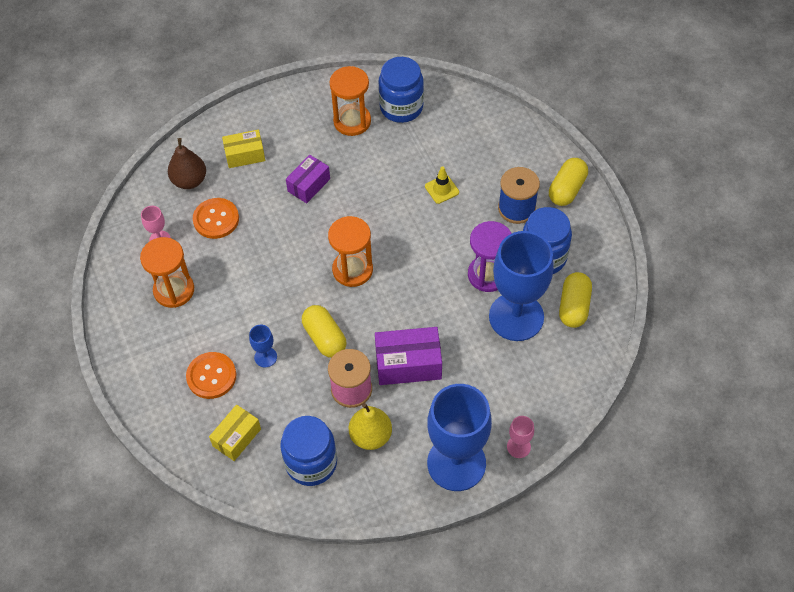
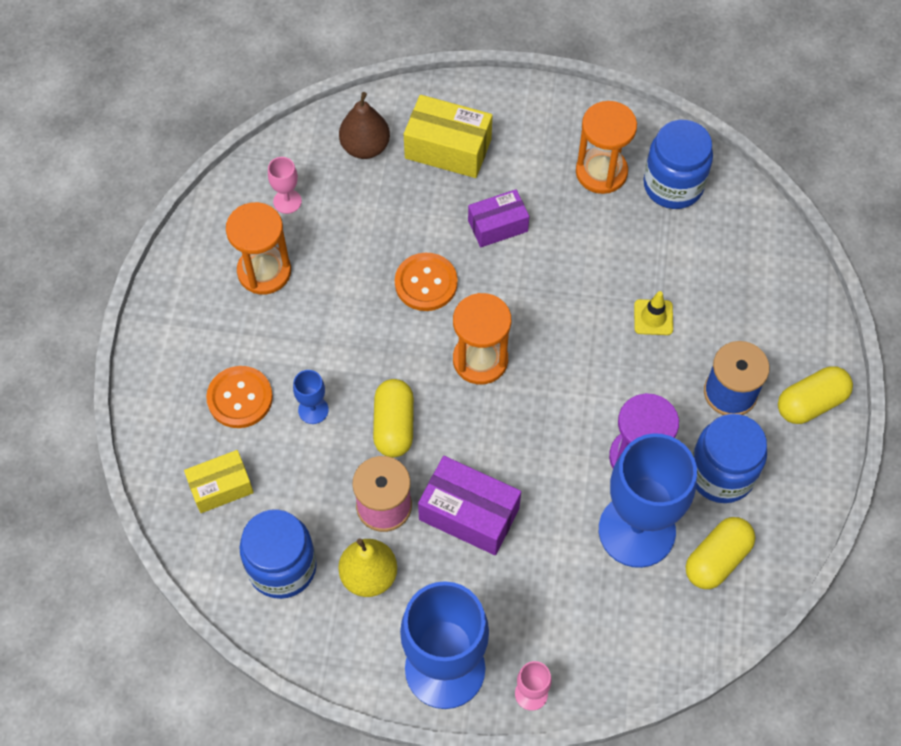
camera: 30 degrees right, 5 degrees up
orange button [193,198,239,239] -> orange button moved to [395,253,458,311]
yellow box [222,130,265,168] -> yellow box [404,95,493,178], size x1.51

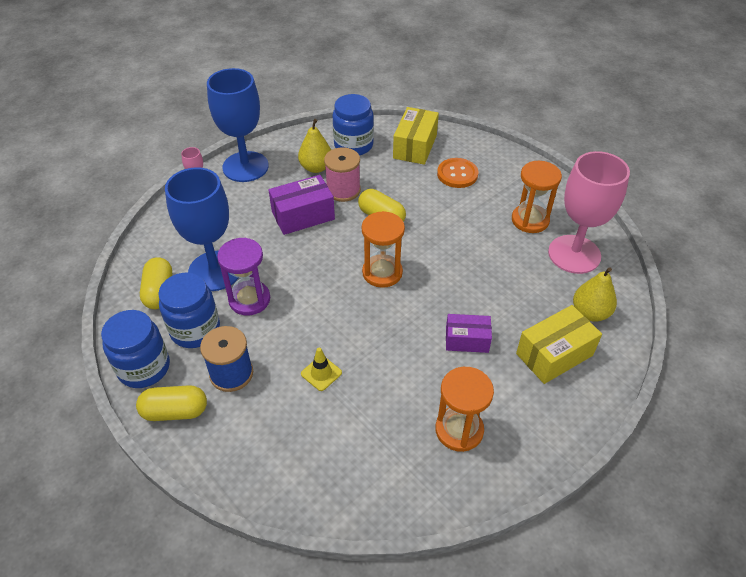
camera: 130 degrees right, 15 degrees down
yellow box [184,450,254,513] -> yellow box [393,107,439,165], size x1.51
pink goblet [268,157,302,214] -> pink goblet [548,151,630,274], size x2.45
blue goblet [293,370,329,424] -> none
brown pear [339,92,390,159] -> yellow pear [573,267,617,321]
orange button [395,253,458,311] -> none
purple box [468,189,529,247] -> purple box turned 75 degrees clockwise [446,314,492,353]
blue jar [643,120,713,209] -> blue jar moved to [101,310,170,388]
yellow capsule [778,366,853,424] -> yellow capsule turned 75 degrees clockwise [136,385,207,421]

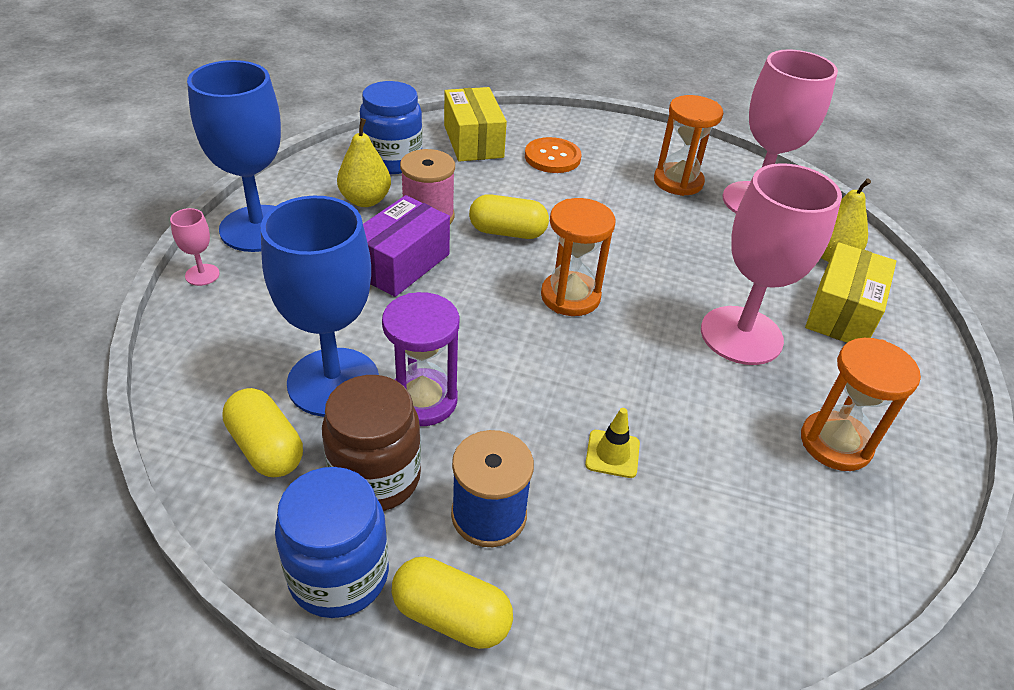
camera: 35 degrees left, 5 degrees down
yellow capsule [136,385,207,421] -> yellow capsule turned 60 degrees clockwise [392,557,513,649]
blue jar [158,273,220,348] -> brown jar [322,375,421,511]
purple box [446,314,492,353] -> pink goblet [701,163,842,365]

